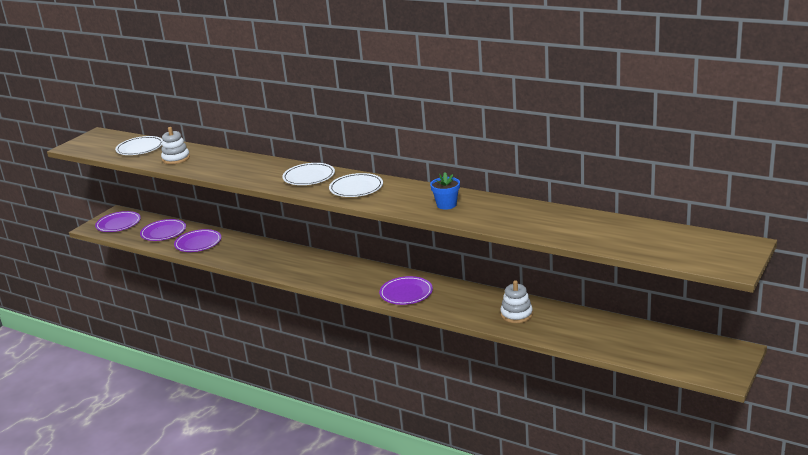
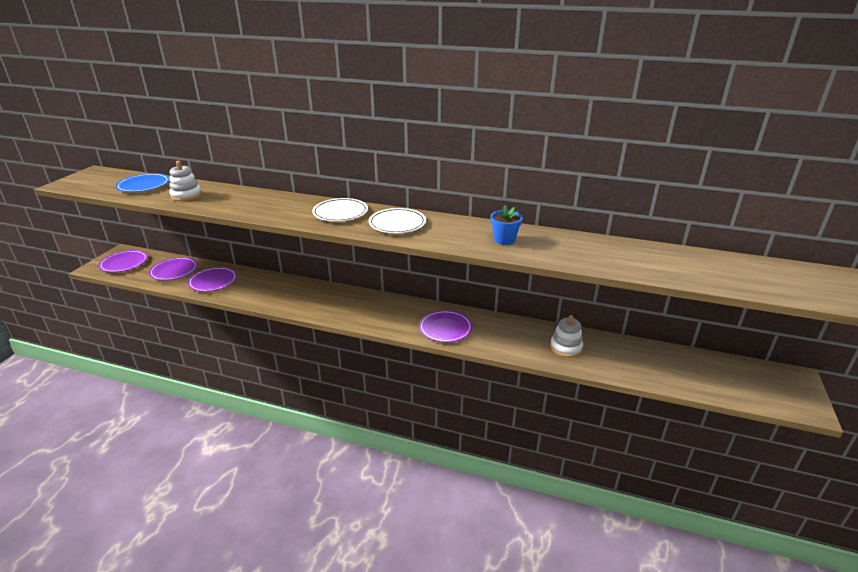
camera: 15 degrees left, 5 degrees up
white plate [115,136,163,155] -> blue plate [115,173,170,192]

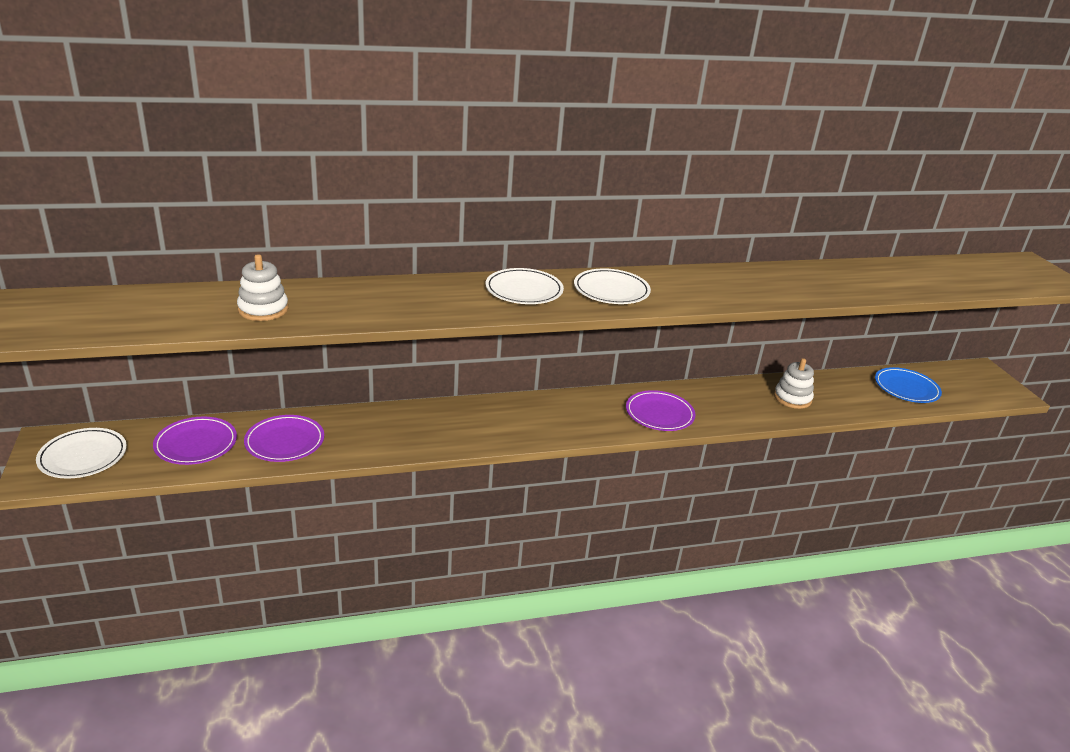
camera: 35 degrees left, 0 degrees up
purple plate [98,250,148,273] -> white plate [36,428,127,479]
blue plate [115,173,170,192] -> blue plate moved to [875,367,942,403]
blue flower pot [490,205,523,245] -> none

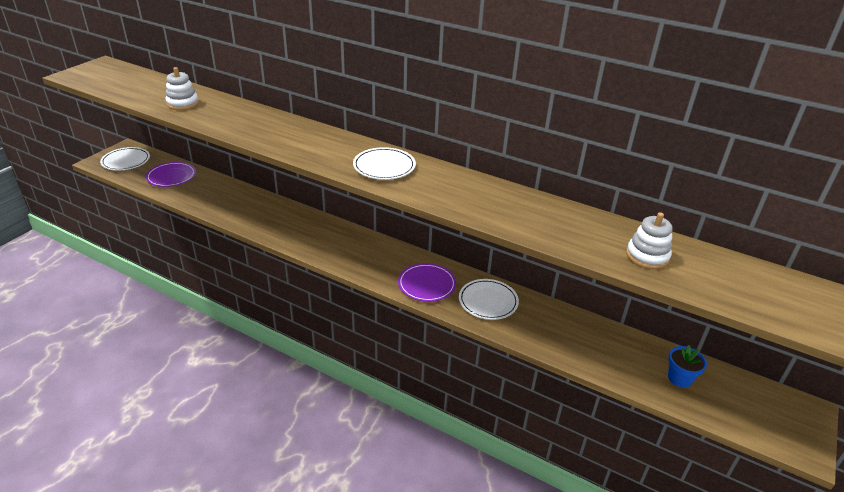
camera: 45 degrees right, 5 degrees up
purple plate [244,415,324,462] -> none
white plate [485,268,564,304] -> white plate moved to [459,279,519,320]
white stacking toy [774,358,814,409] -> white stacking toy moved to [626,212,673,269]
blue plate [875,367,942,403] -> blue flower pot [668,345,707,388]

